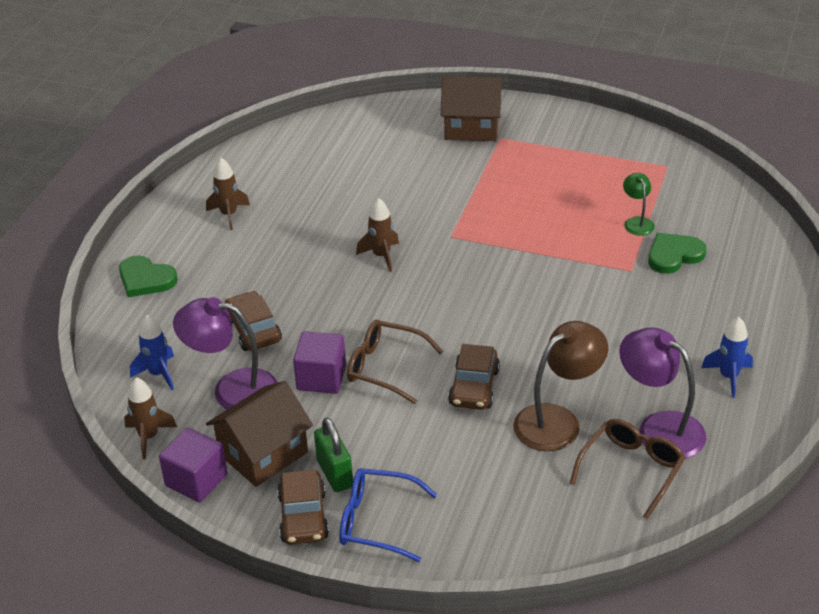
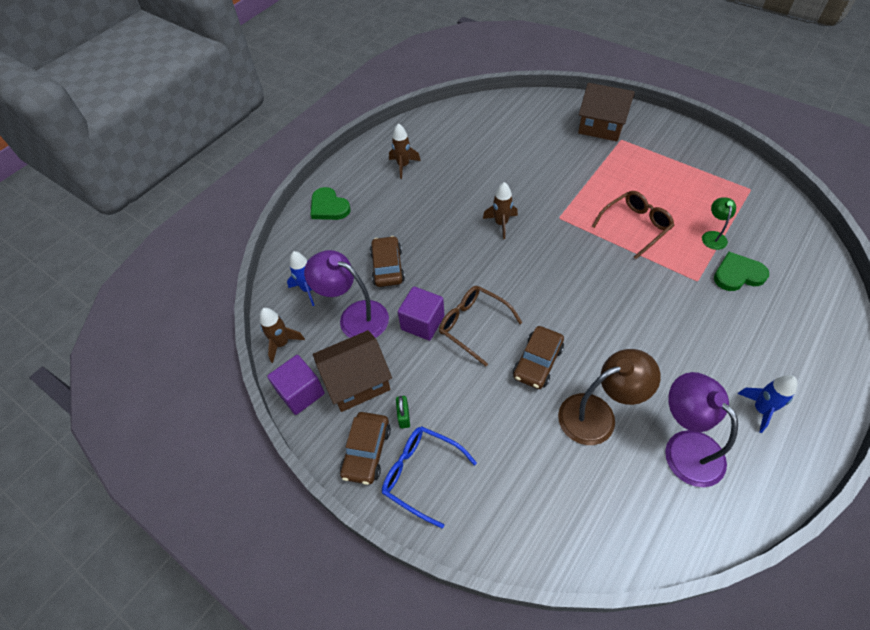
camera: 20 degrees right, 15 degrees up
green padlock [314,418,353,492] -> green padlock [396,396,410,428], size x0.61
brown glasses [570,419,685,519] -> brown glasses moved to [592,191,674,259]

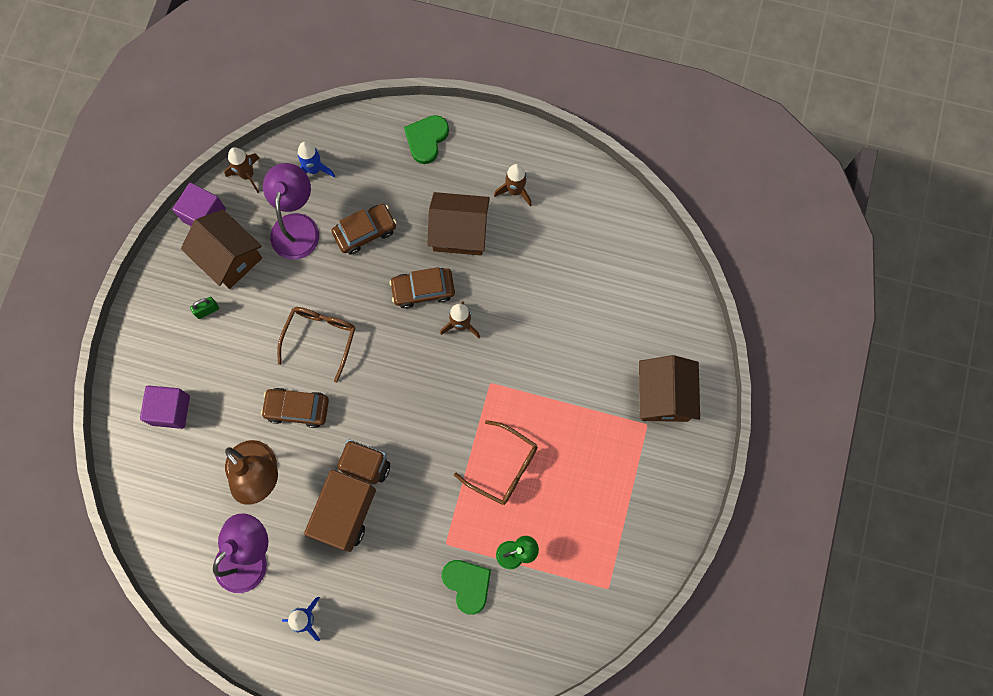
camera: 65 degrees right, 20 degrees up
brown car [340,412,391,485] -> brown car moved to [389,267,455,309]
blue glasses [382,426,477,528] -> none
purple cube [398,287,444,341] -> purple cube moved to [140,385,190,429]
none -> brown truck [304,439,390,552]
none -> brown house [427,192,490,256]

